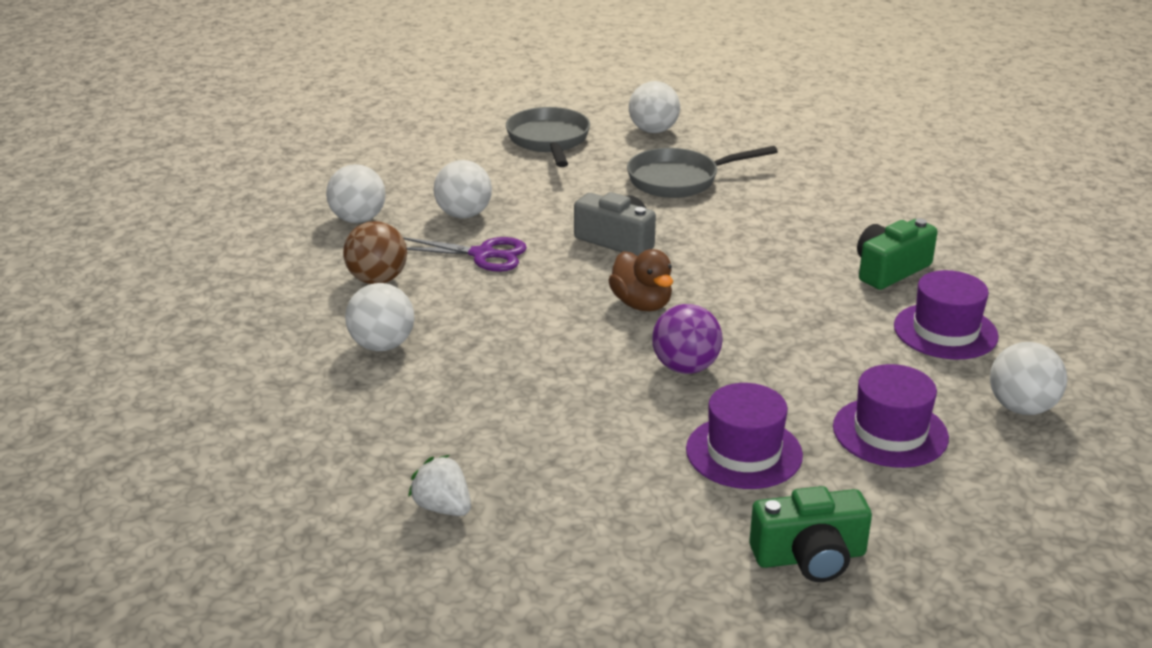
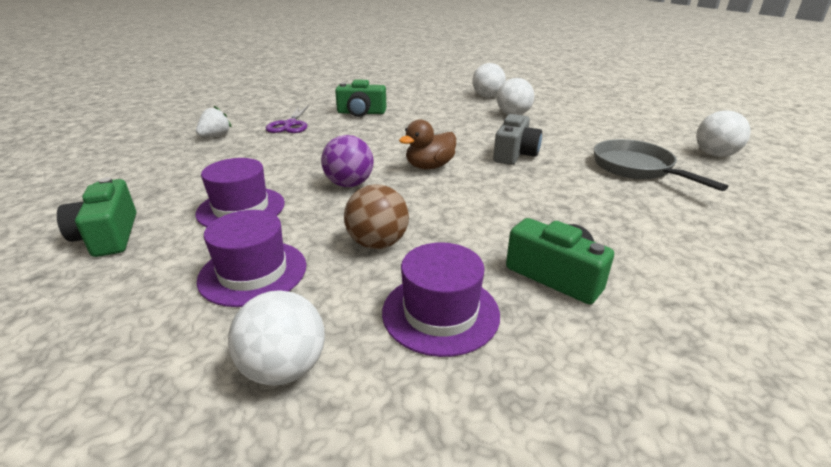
camera: 80 degrees right, 0 degrees up
brown ball [343,221,407,284] -> brown ball moved to [344,184,409,249]
white ball [345,283,414,351] -> green camera [335,80,387,117]
purple scissors [403,237,527,272] -> purple scissors moved to [266,105,309,133]
grey pan [506,107,590,167] -> none

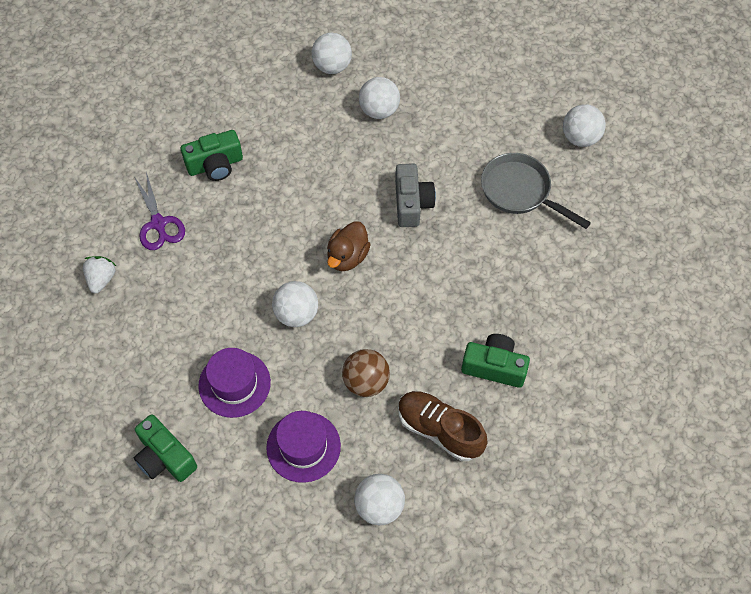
camera: 25 degrees left, 30 degrees up
purple ball [321,135,374,187] -> white ball [272,281,318,327]
purple hat [382,242,500,357] -> brown shoe [398,391,488,461]

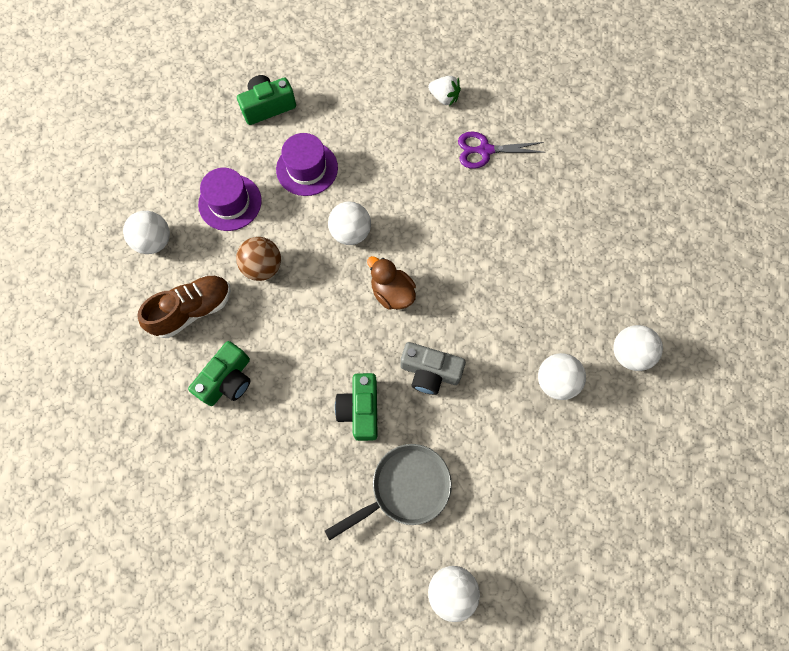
camera: 110 degrees right, 10 degrees up
green camera [181,130,243,181] -> green camera moved to [335,373,377,441]

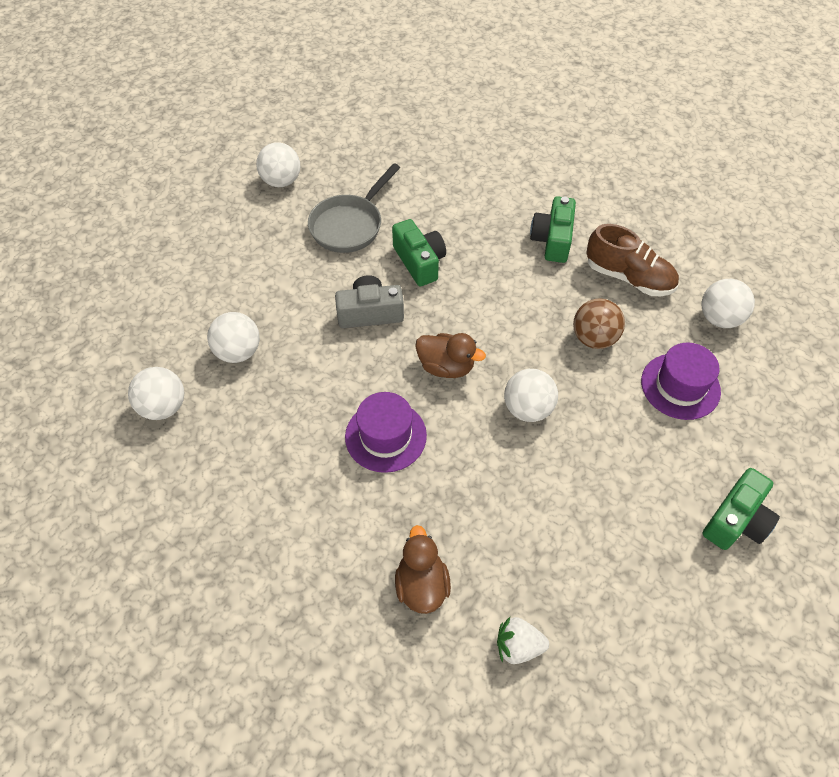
camera: 155 degrees right, 15 degrees down
brown shoe [137,276,231,338] -> brown shoe turned 90 degrees counterclockwise [586,224,679,296]
purple hat [276,133,338,196] -> purple hat moved to [345,392,427,473]
purple scissors [458,132,546,169] -> brown duck [395,525,451,614]

